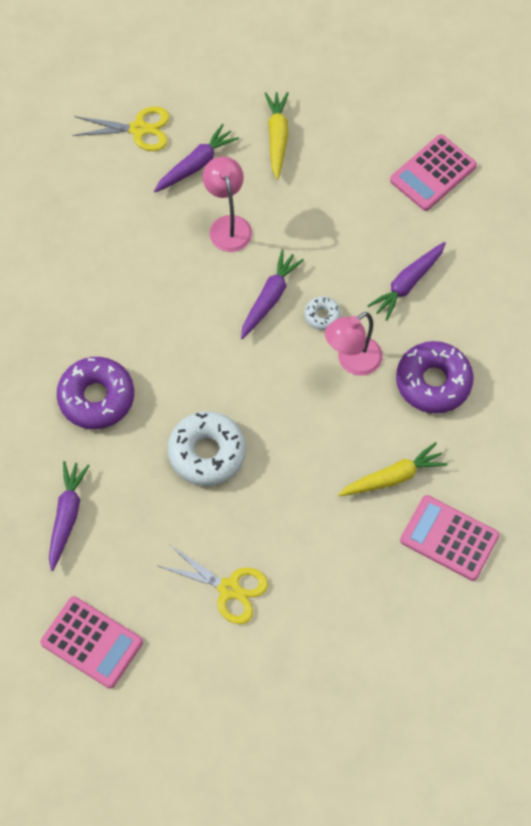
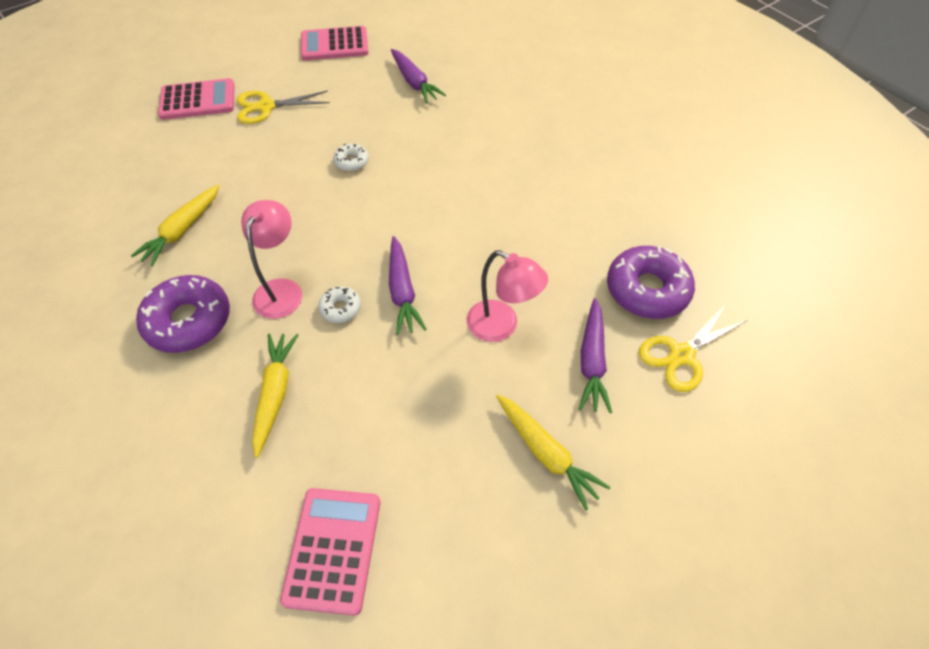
camera: 140 degrees right, 10 degrees down
purple donut [57,357,134,429] -> purple donut moved to [607,246,695,319]
white donut [167,411,246,486] -> white donut [333,144,369,172], size x0.49
purple carrot [367,242,446,321] -> yellow carrot [252,333,299,458]
pink calculator [400,495,500,581] -> pink calculator moved to [158,78,235,120]

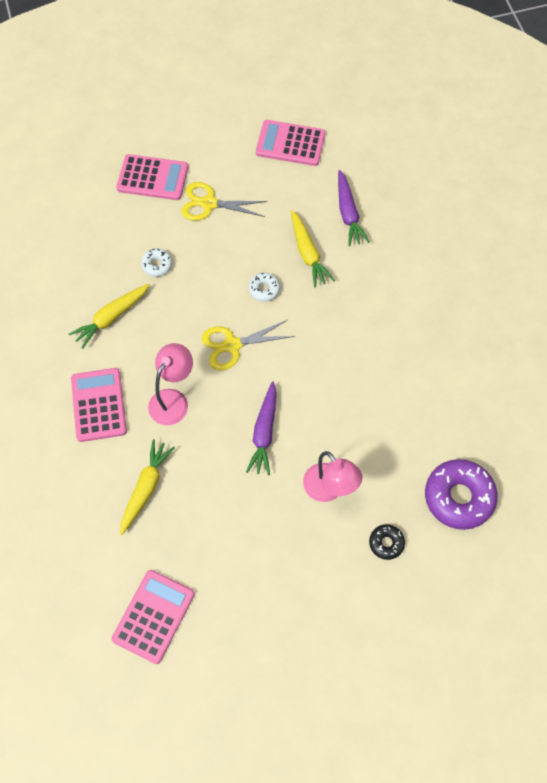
camera: 20 degrees right, 10 degrees up
purple donut [136,275,230,353] -> pink calculator [71,368,127,442]
white donut [318,286,361,323] -> white donut moved to [141,248,172,277]
yellow carrot [496,394,611,510] -> yellow carrot moved to [291,210,335,288]
purple carrot [578,298,612,413] -> black donut [369,524,405,560]
yellow scissors [639,304,748,392] -> yellow scissors moved to [201,320,294,370]

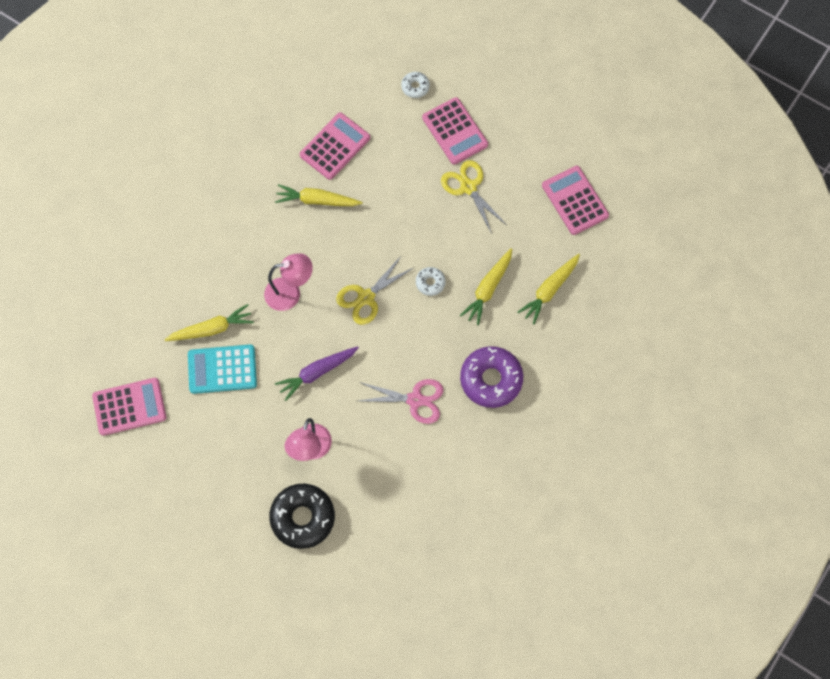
camera: 50 degrees right, 5 degrees up
pink calculator [71,368,127,442] -> pink calculator moved to [300,113,370,180]
white donut [141,248,172,277] -> white donut moved to [401,72,430,98]
yellow scissors [201,320,294,370] -> yellow scissors turned 75 degrees counterclockwise [336,255,415,325]
purple carrot [338,170,369,246] -> yellow carrot [518,254,580,324]
black donut [369,524,405,560] -> black donut [269,484,335,549], size x2.05
purple donut [425,459,498,530] -> purple donut moved to [460,346,523,408]
none -> turquoise calculator [188,344,257,394]
none -> pink scissors [358,379,444,424]

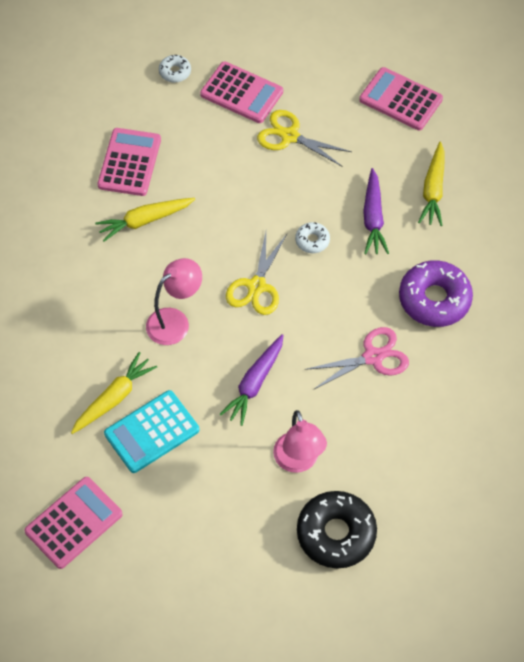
camera: 30 degrees left, 10 degrees down
yellow carrot [460,248,512,325] -> purple carrot [363,168,389,254]

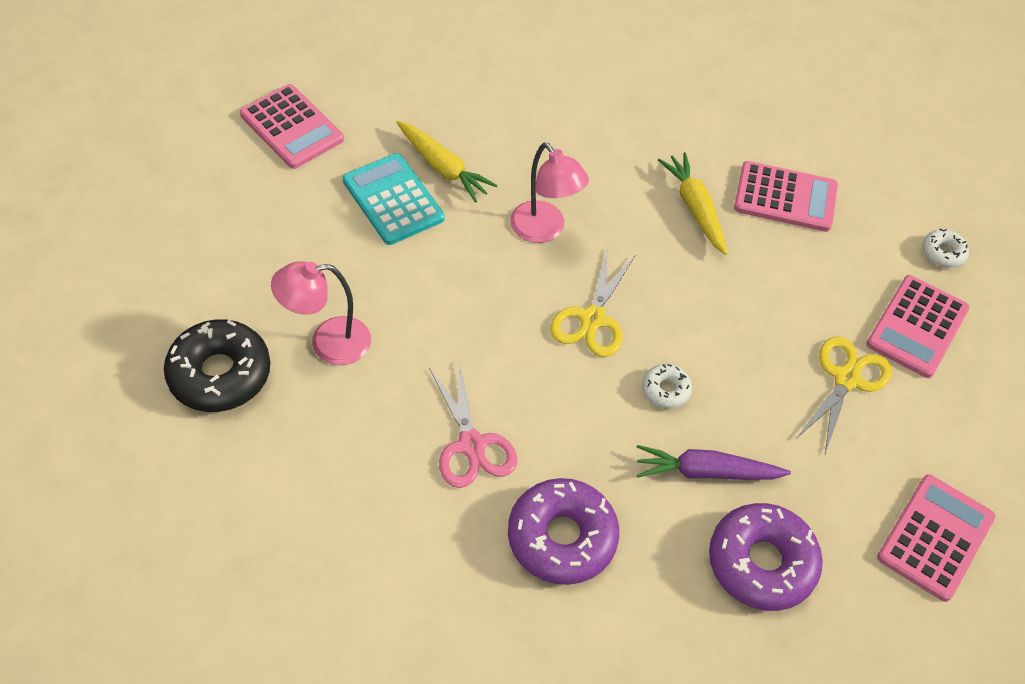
camera: 90 degrees right, 5 degrees down
purple carrot [219,334,284,426] -> none
yellow scissors [226,232,287,315] -> yellow scissors turned 90 degrees counterclockwise [550,248,635,357]
yellow carrot [418,142,445,226] -> purple donut [709,503,823,611]

